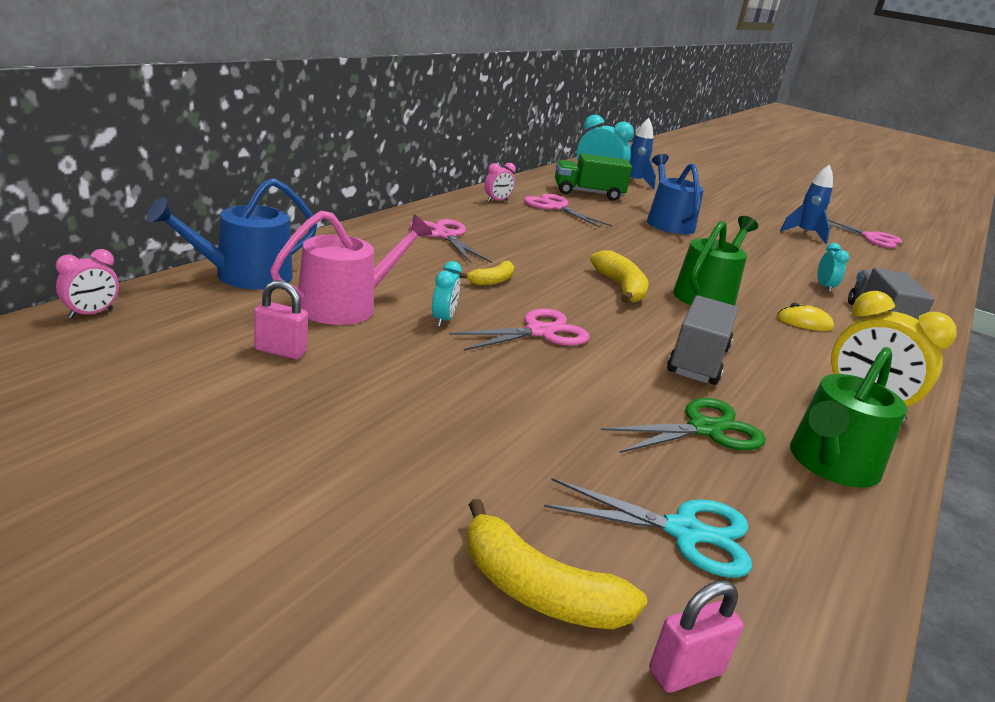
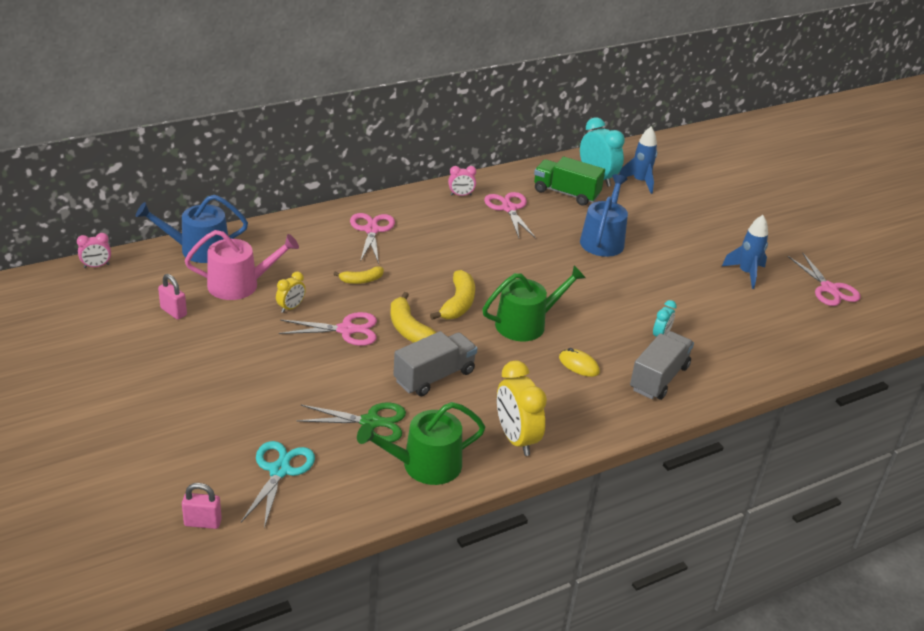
camera: 30 degrees right, 10 degrees up
turquoise clock [432,261,462,327] -> yellow clock [276,272,306,313]
yellow banana [467,499,647,629] -> yellow banana moved to [390,292,437,343]
turquoise scissors [544,478,752,578] -> turquoise scissors turned 120 degrees counterclockwise [241,441,315,528]

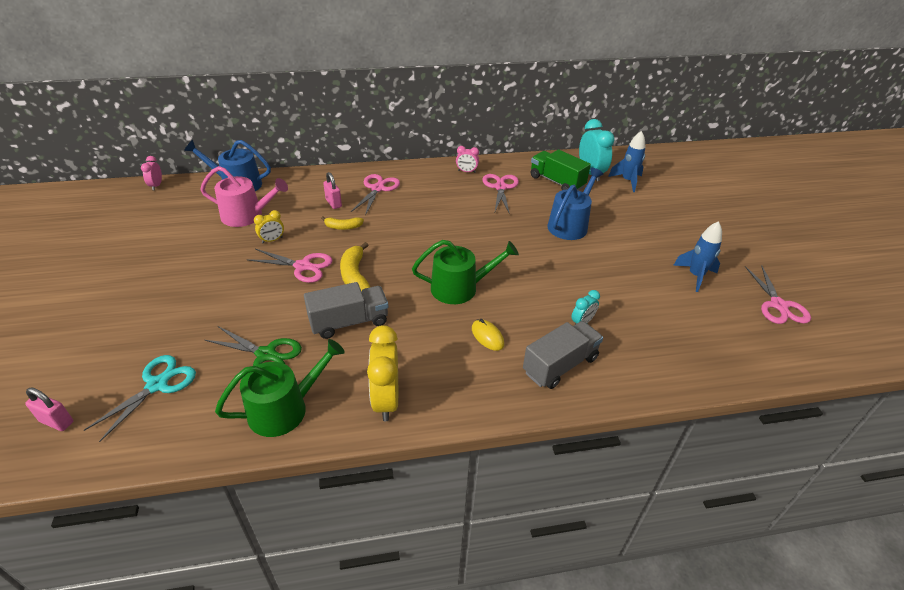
camera: 20 degrees right, 5 degrees up
pink clock [77,233,111,268] -> pink clock turned 90 degrees clockwise [141,156,162,190]
pink padlock [158,274,187,320] -> pink padlock moved to [323,172,342,209]
green watering can [357,402,485,485] -> green watering can turned 150 degrees clockwise [215,339,345,437]
yellow banana [430,270,475,320] -> none

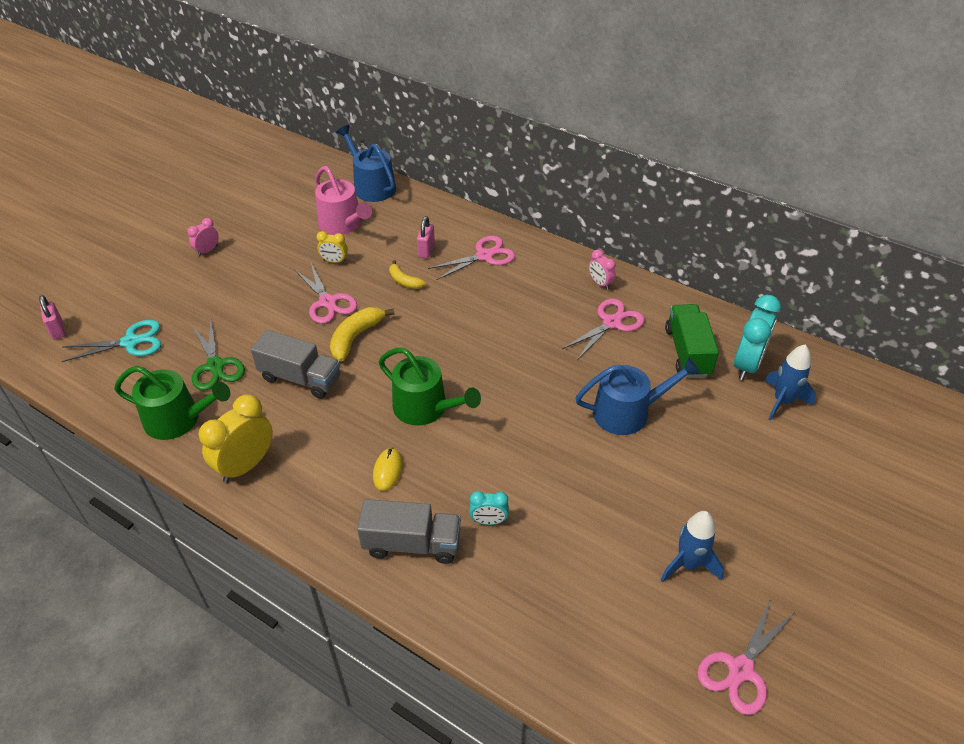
camera: 45 degrees right, 5 degrees up
pink clock [141,156,162,190] -> pink clock moved to [187,218,219,256]

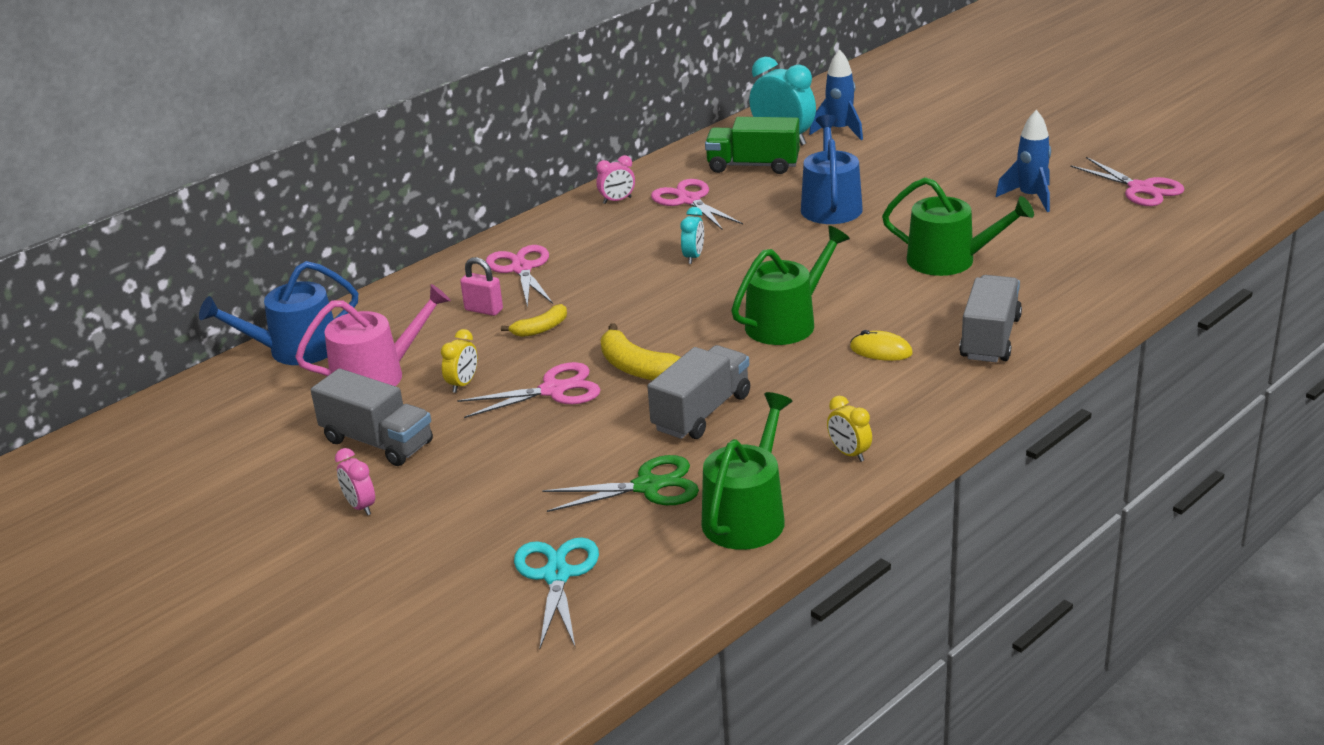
camera: 75 degrees left, 15 degrees down
pink padlock [39,295,65,339] -> none
yellow clock [199,394,273,483] -> yellow clock [827,396,872,462], size x0.53
turquoise clock [469,491,509,525] -> turquoise clock moved to [681,207,704,264]
none -> grey truck [311,368,433,466]
none -> green watering can [882,177,1034,276]

